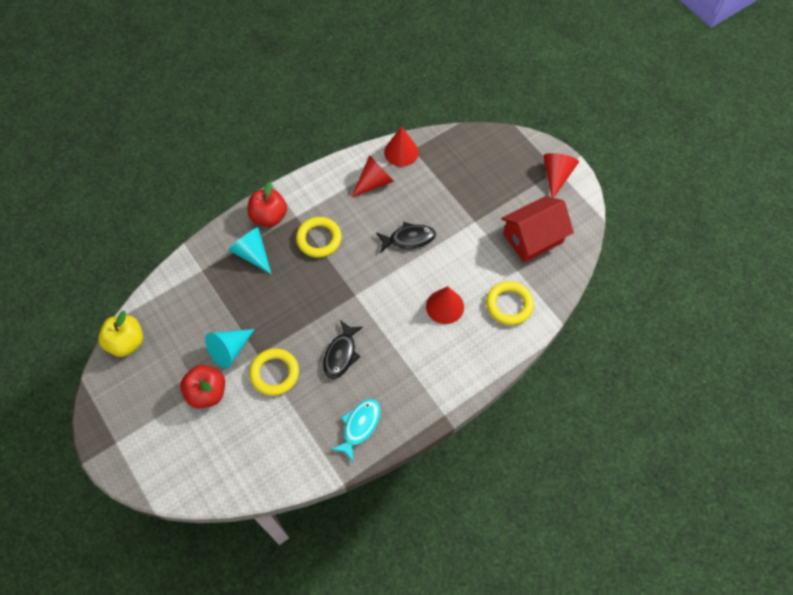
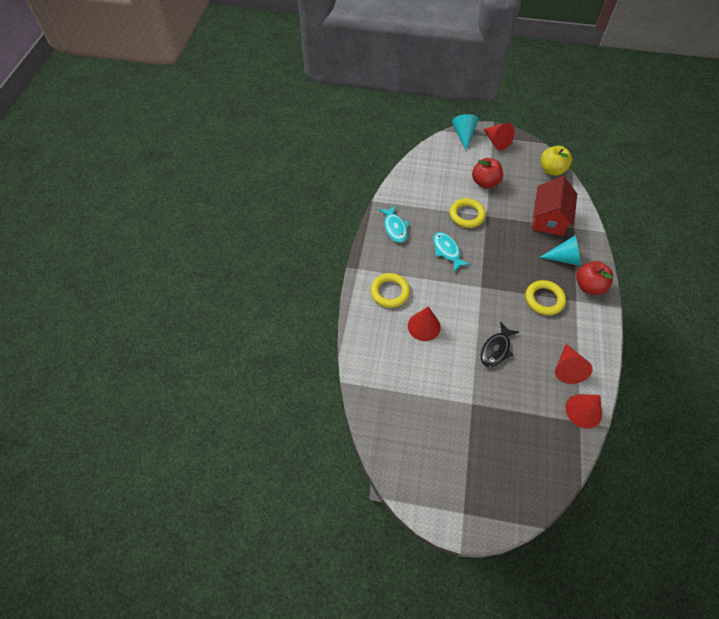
camera: 135 degrees right, 5 degrees down
turquoise cone [205,329,255,368] -> turquoise cone moved to [452,114,479,150]
black fish [323,320,363,379] -> turquoise fish [433,232,470,271]
yellow ring [486,281,534,325] -> yellow ring moved to [370,273,410,308]
red house [501,196,574,263] -> red house moved to [532,176,577,236]
red cone [544,153,579,198] -> red cone moved to [484,123,515,150]

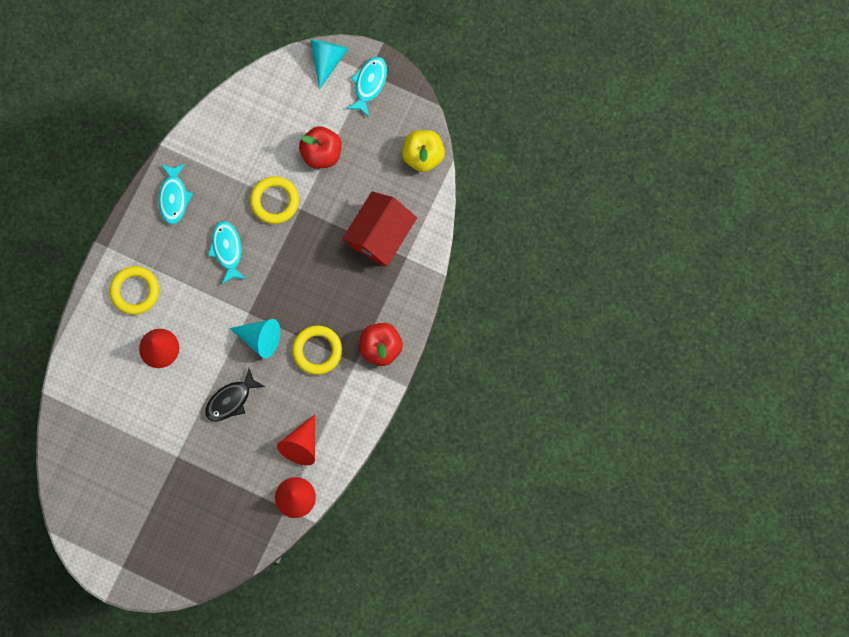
camera: 15 degrees right, 20 degrees up
red cone [484,123,515,150] -> turquoise fish [347,57,387,117]
turquoise cone [539,235,581,266] -> turquoise cone moved to [229,319,280,358]

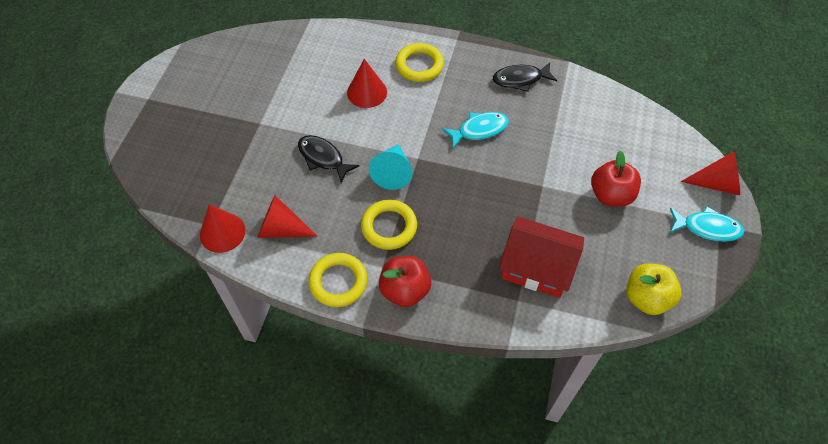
camera: 80 degrees right, 20 degrees down
turquoise fish [159,164,193,225] -> black fish [493,62,557,92]
yellow ring [250,176,299,224] -> yellow ring moved to [308,253,368,307]
turquoise cone [310,39,349,90] -> red cone [681,151,740,195]

